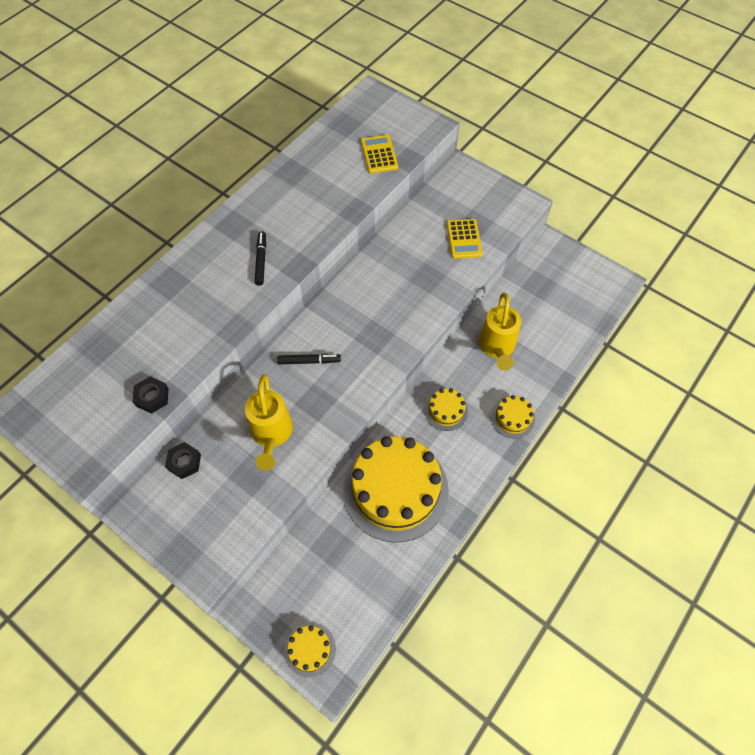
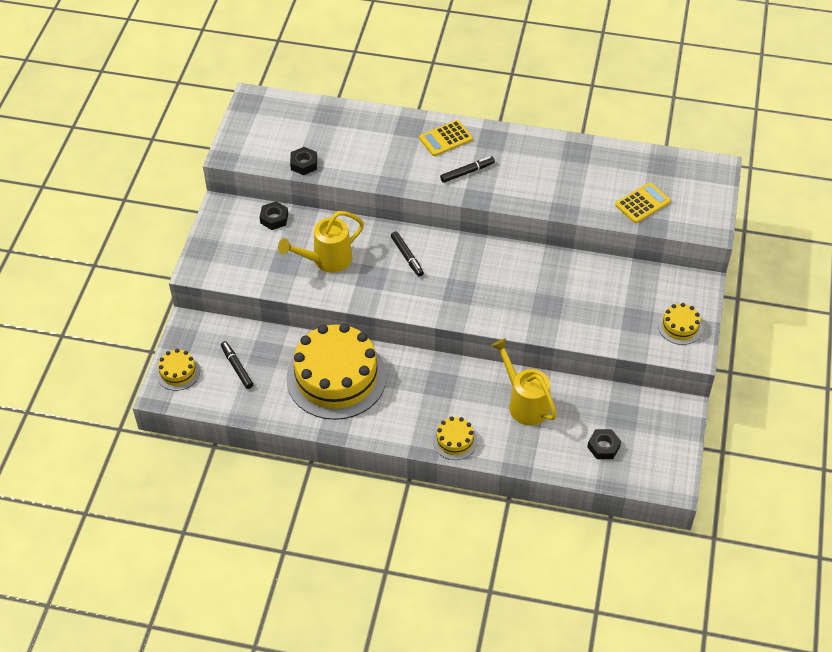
camera: 65 degrees right, 10 degrees down
yellow cake [425,388,468,431] -> yellow cake moved to [658,303,702,345]
yellow calculator [446,219,483,259] -> yellow calculator moved to [419,120,473,156]
yellow watering can [478,293,521,371] -> yellow watering can turned 75 degrees clockwise [491,338,557,426]
none -> black marker [221,341,253,389]
none -> black nut [587,429,621,459]

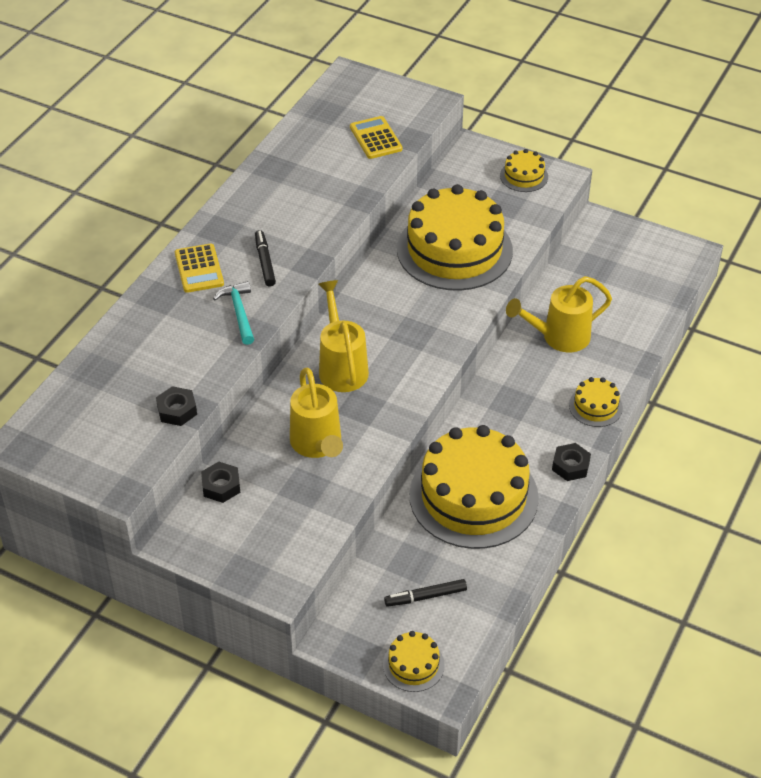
camera: 75 degrees left, 5 degrees down
black marker [391,231,424,277] -> yellow watering can [318,280,369,392]
black nut [587,429,621,459] -> black nut moved to [552,443,591,481]
none -> turquoise hammer [213,281,254,345]
none -> yellow cake [397,184,513,291]

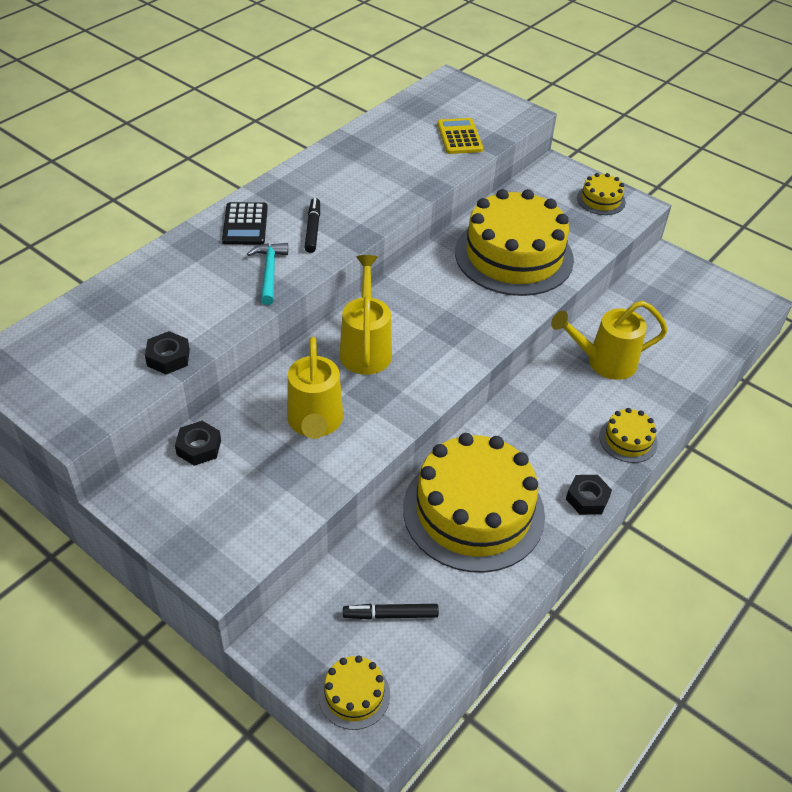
camera: 10 degrees right, 0 degrees up
yellow calculator [175,243,224,293] -> black calculator [222,202,268,245]

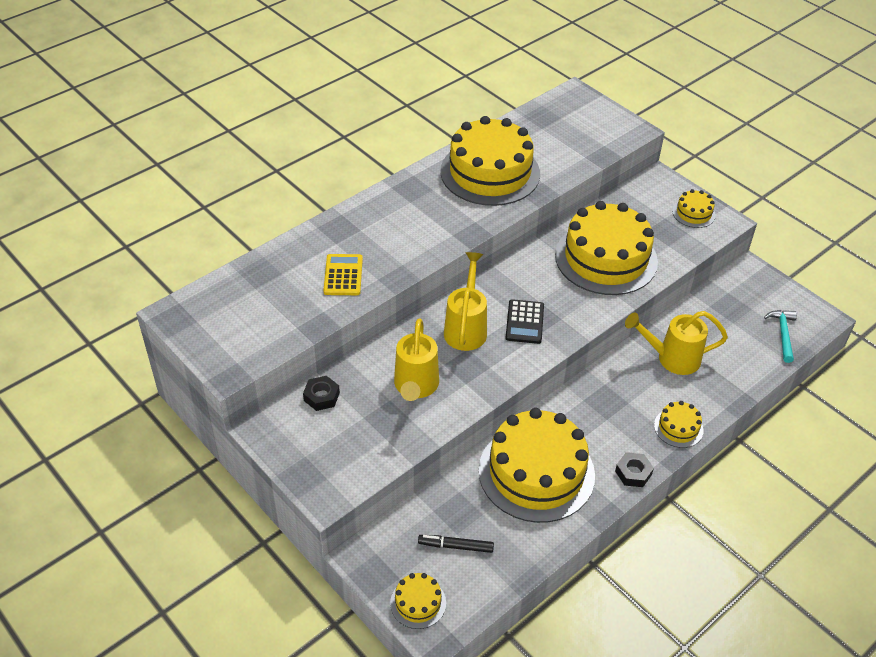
camera: 10 degrees right, 0 degrees up
black nut [145,331,190,374] -> none
black calculator [222,202,268,245] -> black calculator moved to [506,299,544,344]
turquoise hammer [247,243,288,305] -> turquoise hammer moved to [764,310,797,363]
black marker [305,198,320,253] -> none
yellow calculator [437,118,483,154] -> yellow calculator moved to [323,254,363,295]
none -> yellow cake [440,116,540,206]

